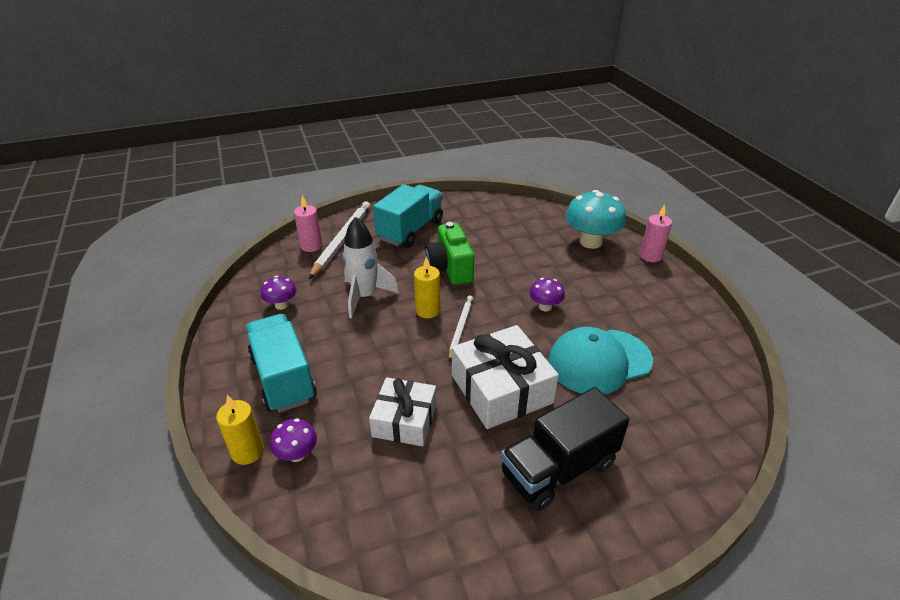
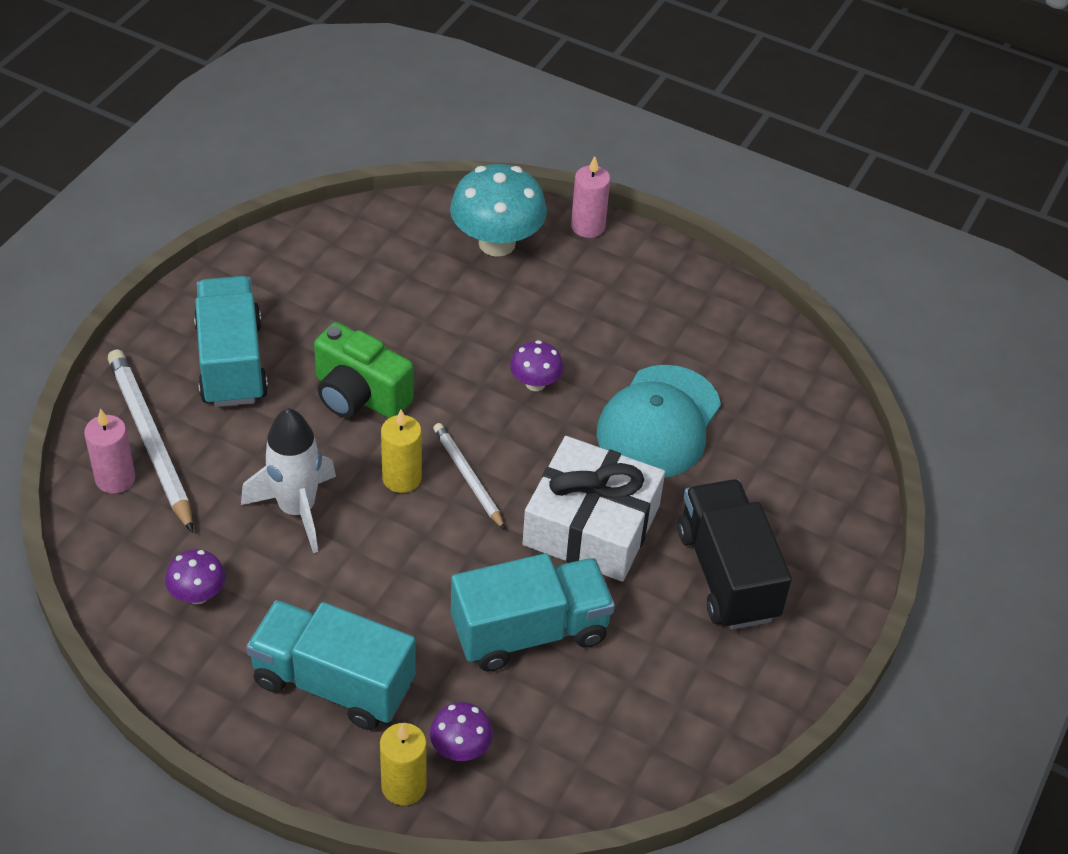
camera: 45 degrees left, 10 degrees up
white gift [369,377,437,446] -> turquoise truck [451,553,615,671]
black truck [501,387,630,511] -> black truck turned 150 degrees clockwise [677,479,792,630]

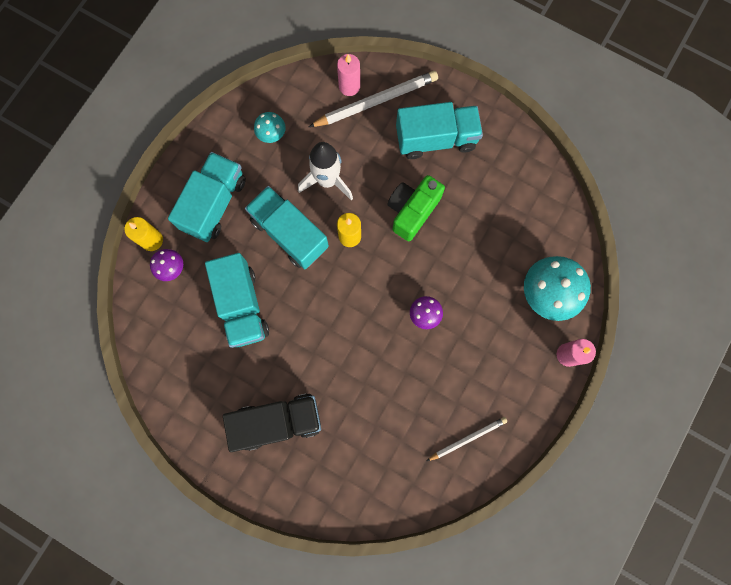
camera: 95 degrees right, 30 degrees up
purple mushroom [165,549,226,604] -> turquoise mushroom [254,112,286,143]
white pencil [433,423,505,530] -> white pencil moved to [427,417,507,461]
white gift [523,436,665,582] -> none
turquoise cap [597,365,721,477] -> none
none -> turquoise truck [245,186,329,269]

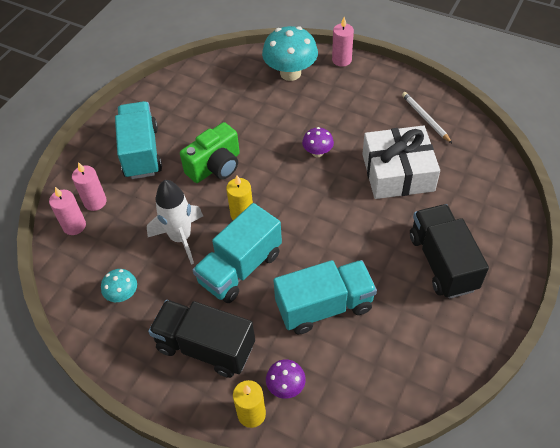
camera: 90 degrees left, 25 degrees down
turquoise truck [168,152,246,242] -> black truck [148,300,255,378]
white pencil [309,71,438,127] -> pink candle [72,162,107,211]
green camera [387,175,445,241] -> green camera turned 75 degrees counterclockwise [180,122,240,183]
none -> white gift [362,125,440,199]

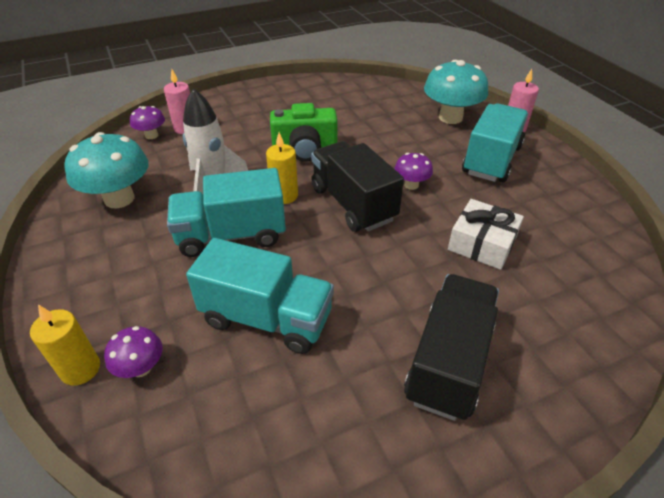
camera: 35 degrees right, 10 degrees down
pink candle [49,187,86,235] -> purple mushroom [130,106,165,139]
turquoise mushroom [101,269,137,302] -> turquoise mushroom [65,132,149,209], size x1.92
turquoise truck [115,101,162,179] -> turquoise truck moved to [462,104,528,182]
black truck [148,300,255,378] -> black truck moved to [311,141,404,232]
white gift [362,125,440,199] -> white gift [448,199,524,270], size x0.67
white pencil [402,92,452,143] -> none

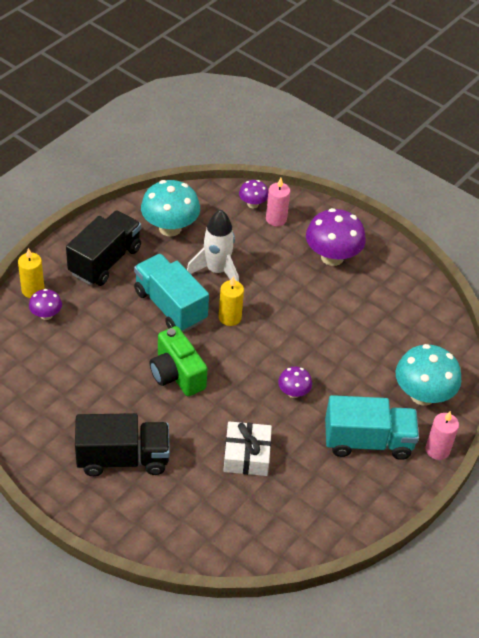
camera: 60 degrees right, 5 degrees up
turquoise truck [186,238,334,354] -> none
green camera [270,103,338,161] -> green camera moved to [150,326,208,396]
black truck [311,141,404,232] -> black truck moved to [66,210,141,286]
none -> purple mushroom [306,208,366,266]

